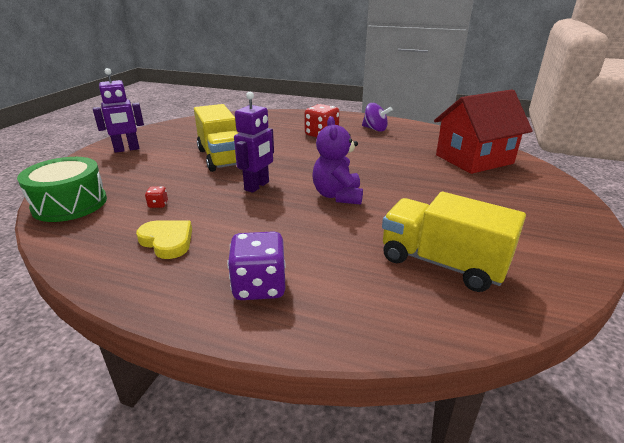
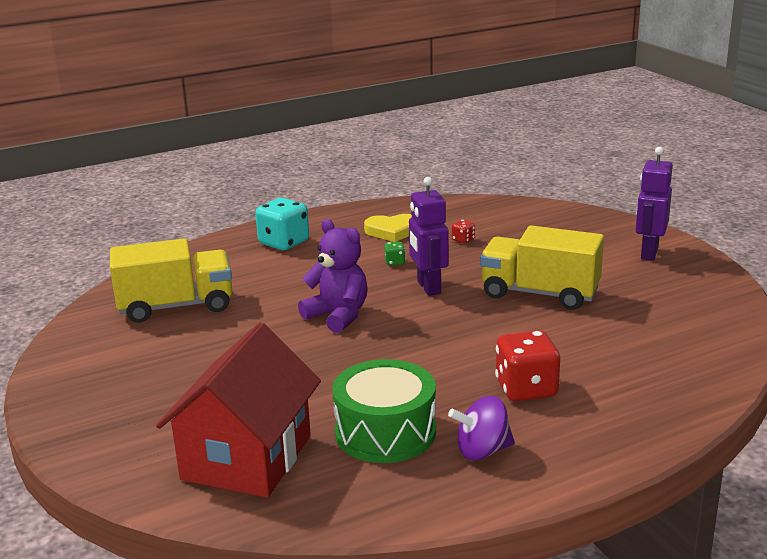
camera: 135 degrees right, 5 degrees down
green drum [17,157,107,222] -> green drum moved to [332,359,436,463]
purple dice [227,231,286,300] -> turquoise dice [255,198,309,250]
none -> green dice [385,242,405,265]

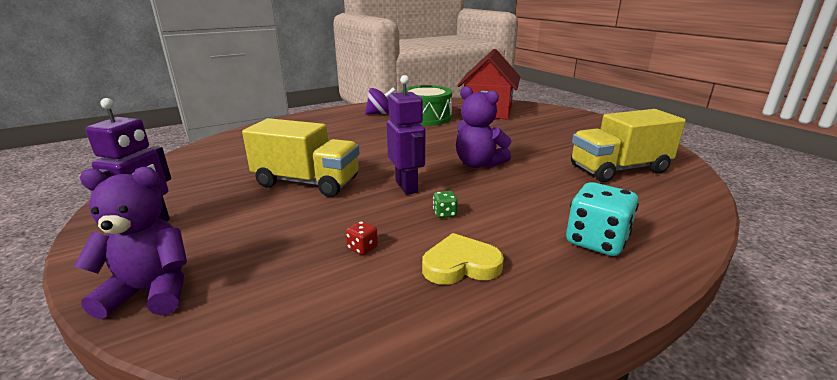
camera: 175 degrees right, 0 degrees up
red dice [495,330,560,402] -> none
none -> purple teddy bear [74,167,187,319]

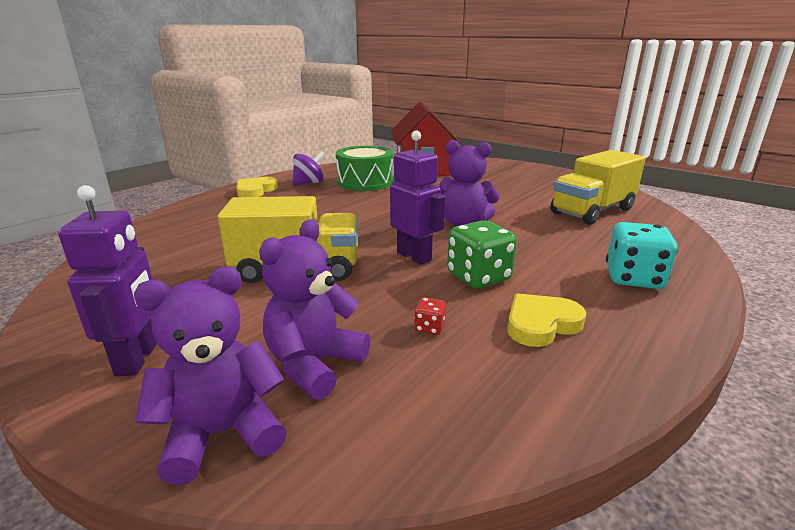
camera: 20 degrees left, 0 degrees up
green dice [433,191,458,218] -> green dice [447,220,517,289], size x2.23
none -> yellow heart [237,177,278,197]
none -> purple teddy bear [259,219,370,400]

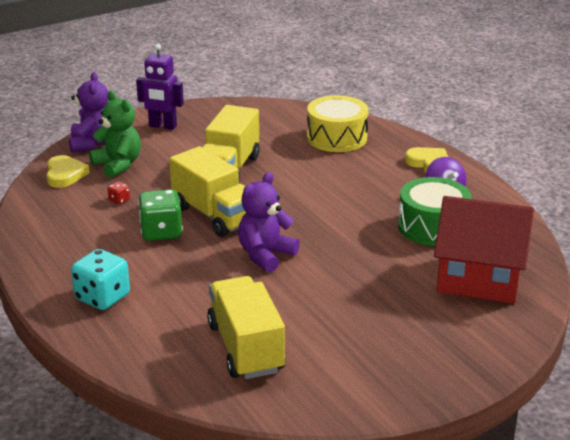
camera: 110 degrees right, 5 degrees up
purple teddy bear [259,219,370,400] -> green teddy bear [89,91,141,178]
purple robot [390,131,446,265] -> yellow truck [169,146,246,237]
yellow heart [507,293,587,347] -> yellow heart moved to [47,155,90,188]
none -> yellow drum [307,95,369,152]

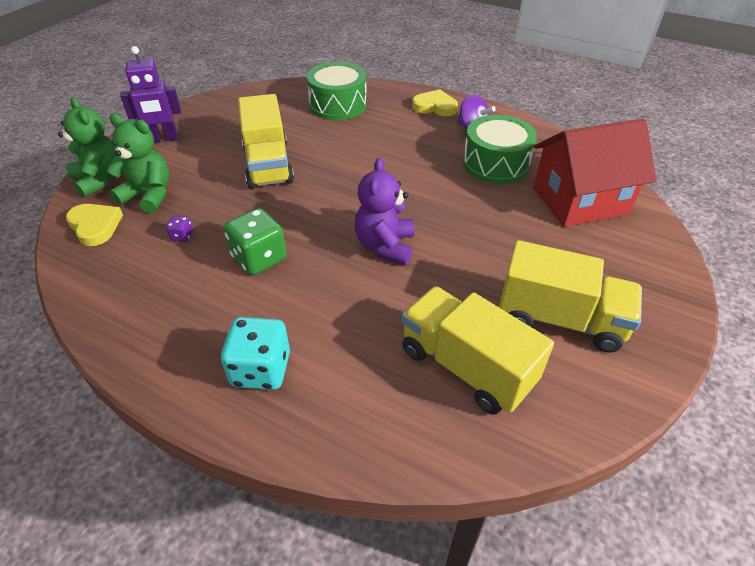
camera: 30 degrees left, 15 degrees up
purple teddy bear [69,72,108,152] -> green teddy bear [58,97,116,197]
red dice [107,181,130,204] -> purple dice [166,216,193,242]
yellow truck [169,146,246,237] -> yellow truck moved to [499,240,642,353]
yellow drum [307,95,369,152] -> green drum [306,62,367,120]

